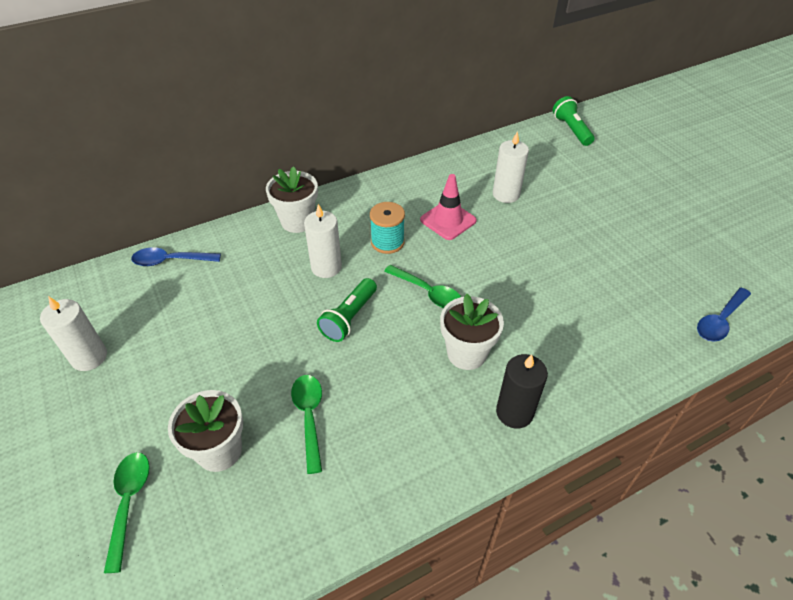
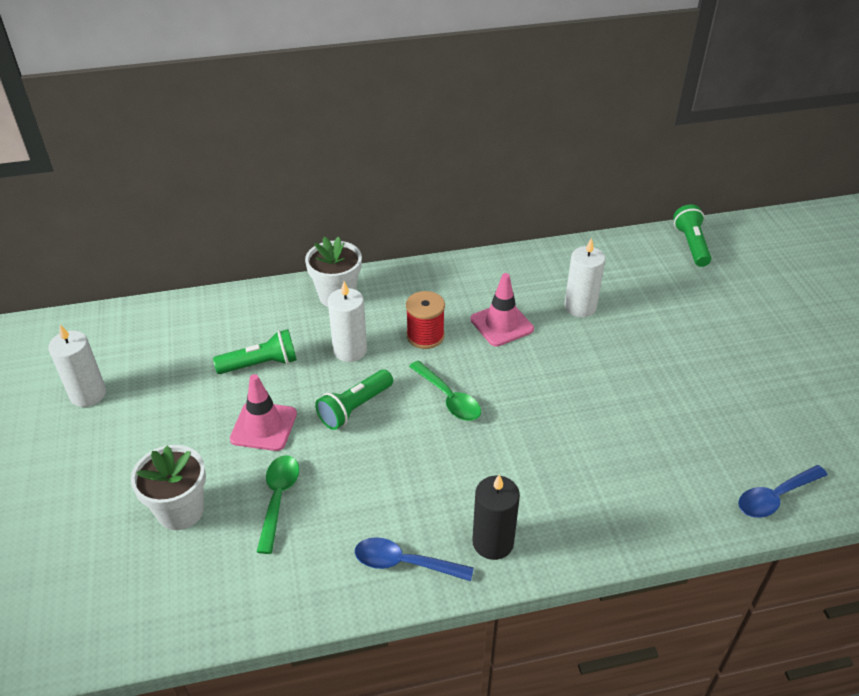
camera: 15 degrees right, 5 degrees down
green spoon [104,452,150,573] -> none
blue spoon [131,247,221,266] -> blue spoon moved to [355,537,474,581]
turquoise spool [370,202,405,254] -> red spool [406,291,445,349]
white flower pot [440,294,504,370] -> none
none -> green flashlight [213,329,297,374]
none -> pink traffic cone [230,374,297,451]

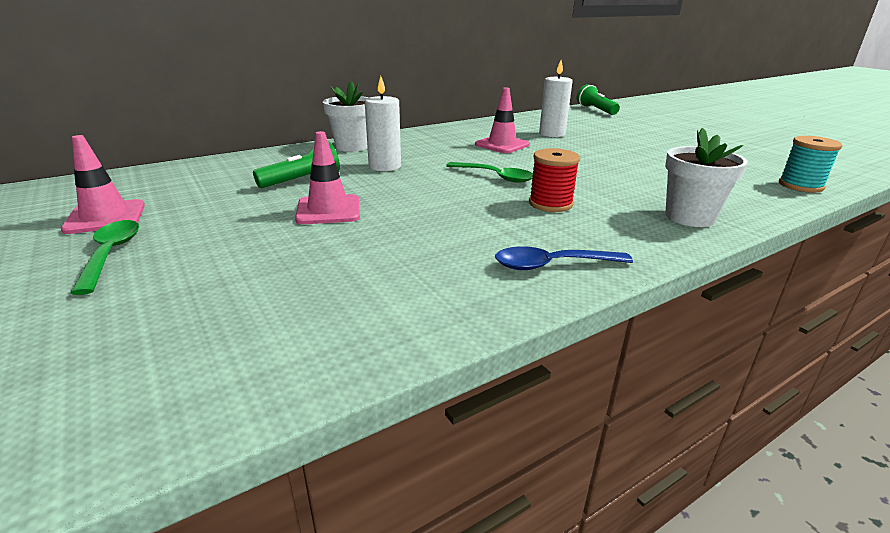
camera: 20 degrees left, 15 degrees down
white candle [48,325,106,407] -> pink traffic cone [61,135,145,234]
white flower pot [131,445,206,530] -> white flower pot moved to [665,128,748,227]
green spoon [257,455,299,554] -> green spoon moved to [70,220,139,295]
green flashlight [315,369,393,430] -> none
red spool [406,291,445,349] -> red spool moved to [529,148,580,212]
black candle [472,474,520,560] -> none
blue spoon [738,465,828,518] -> turquoise spool [779,136,842,193]

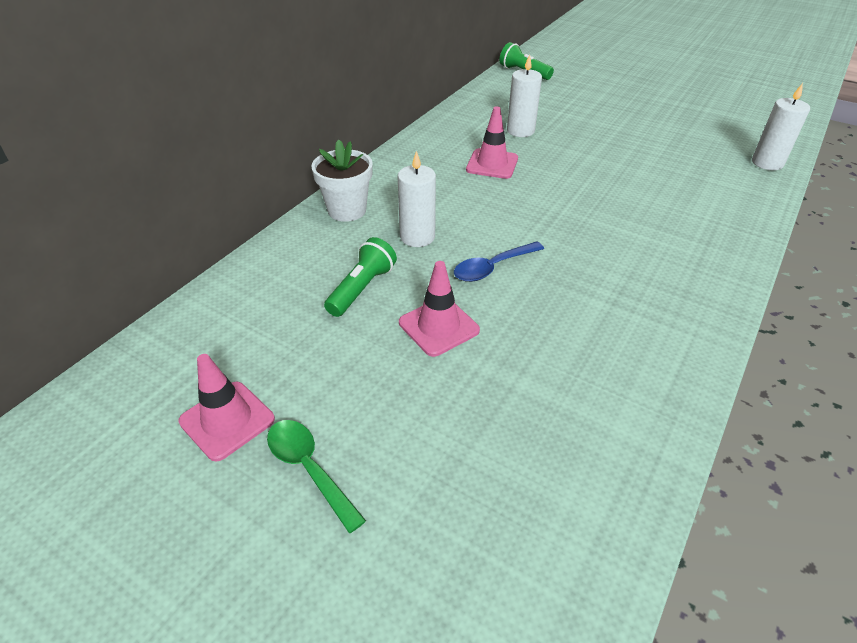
camera: 25 degrees left, 15 degrees up
green spoon [446,162,533,183] -> none
blue spoon [495,246,633,270] -> blue spoon moved to [454,241,544,282]
red spool [529,148,580,212] -> none
white flower pot [665,128,748,227] -> none
turquoise spool [779,136,842,193] -> white candle [752,83,810,170]

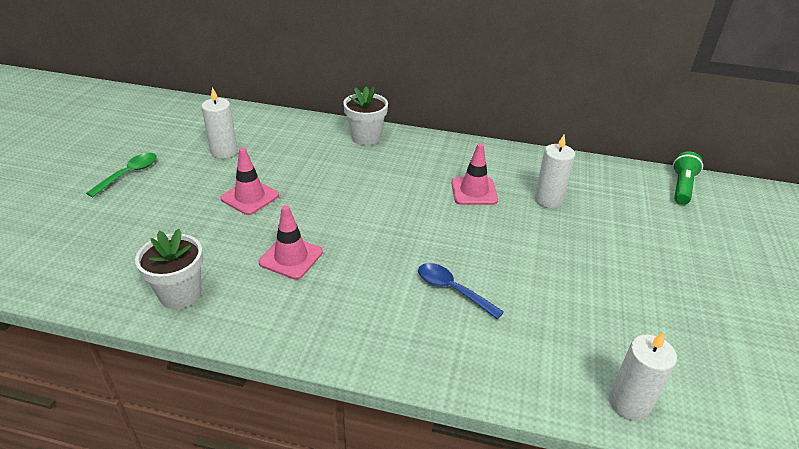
camera: 70 degrees right, 5 degrees down
pink traffic cone [178,354,275,461] -> pink traffic cone moved to [259,205,323,280]
green flashlight [324,237,397,317] -> none
white candle [398,151,436,247] -> white candle moved to [201,87,238,159]
blue spoon [454,241,544,282] -> blue spoon moved to [418,263,504,319]
none -> white flower pot [135,229,203,309]

